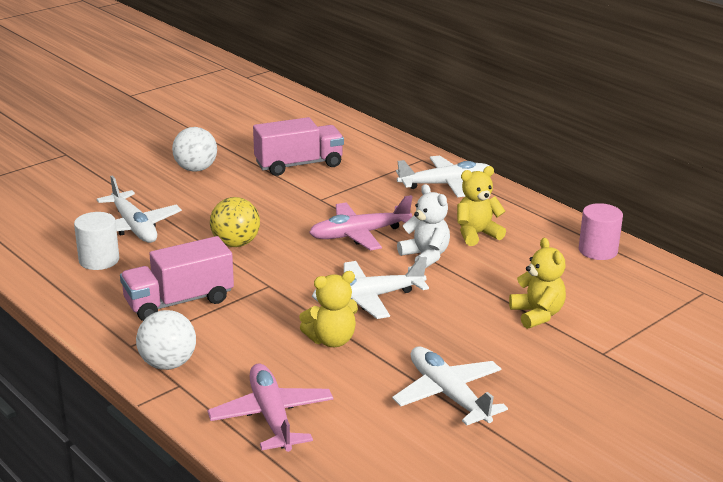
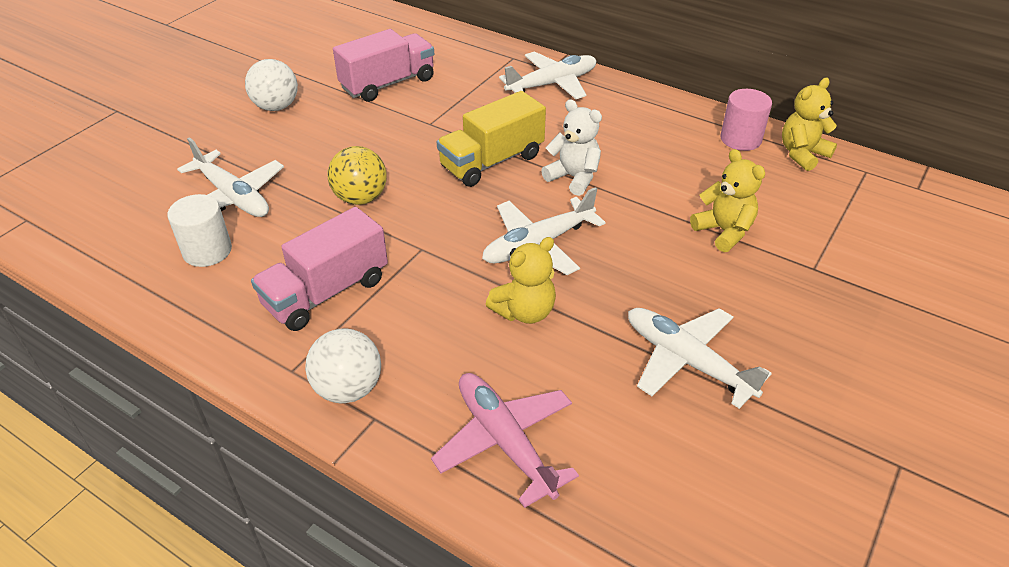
camera: 15 degrees left, 15 degrees up
pink plane [309,195,412,250] -> yellow truck [437,91,546,187]
yellow teddy bear [457,166,506,246] -> yellow teddy bear moved to [782,78,837,171]

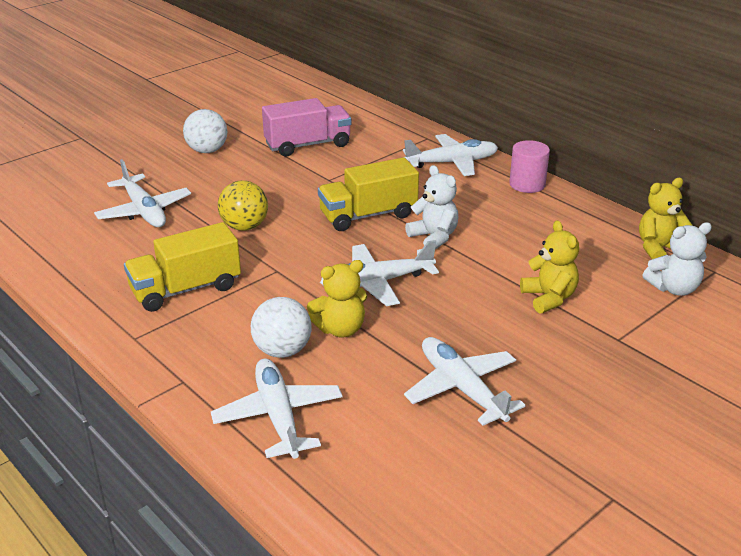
camera: 15 degrees right, 10 degrees down
white cylinder [167,194,232,267] -> none
pink truck [251,207,388,331] -> yellow truck [124,222,241,312]
white ball [305,328,381,403] -> white ball moved to [251,297,311,358]
pink plane [431,373,579,508] -> white plane [211,359,343,459]
pink cylinder [720,89,772,151] -> pink cylinder moved to [509,140,550,193]
none -> white teddy bear [643,222,712,296]

